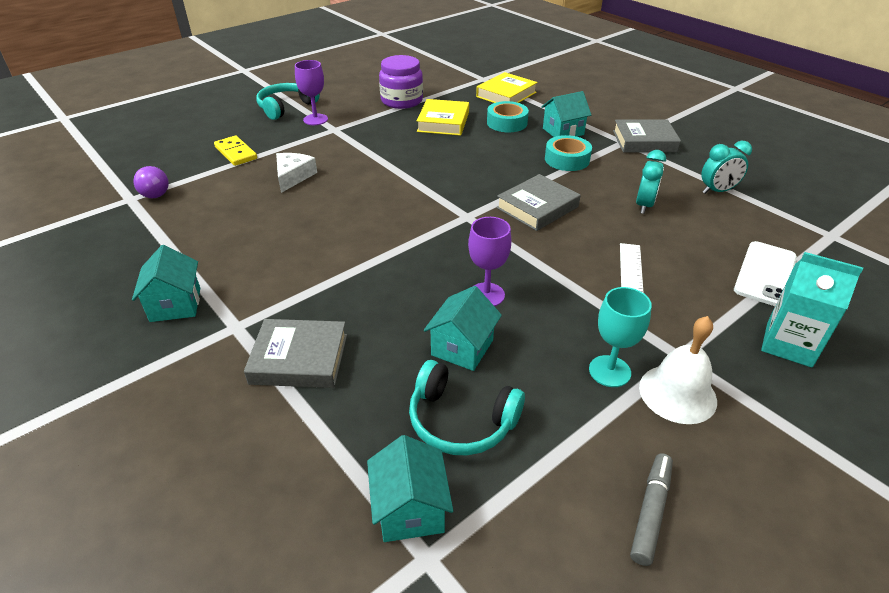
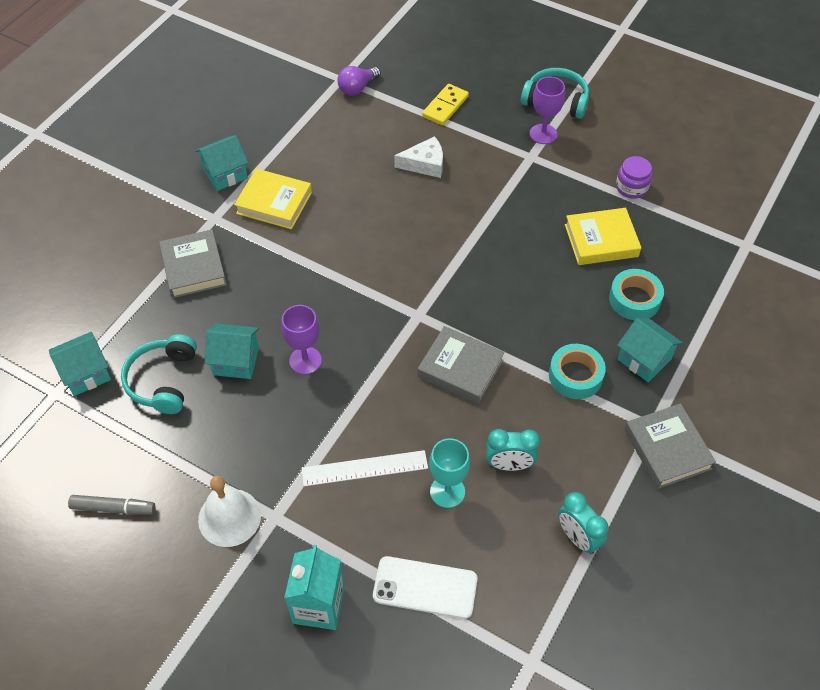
camera: 70 degrees right, 15 degrees up
purple jar [379,55,423,109] -> purple jar [616,156,652,199], size x0.62
yellow book [476,72,538,103] -> yellow book moved to [234,169,312,229]
turquoise goblet [589,287,652,387] -> turquoise goblet moved to [429,438,470,508]

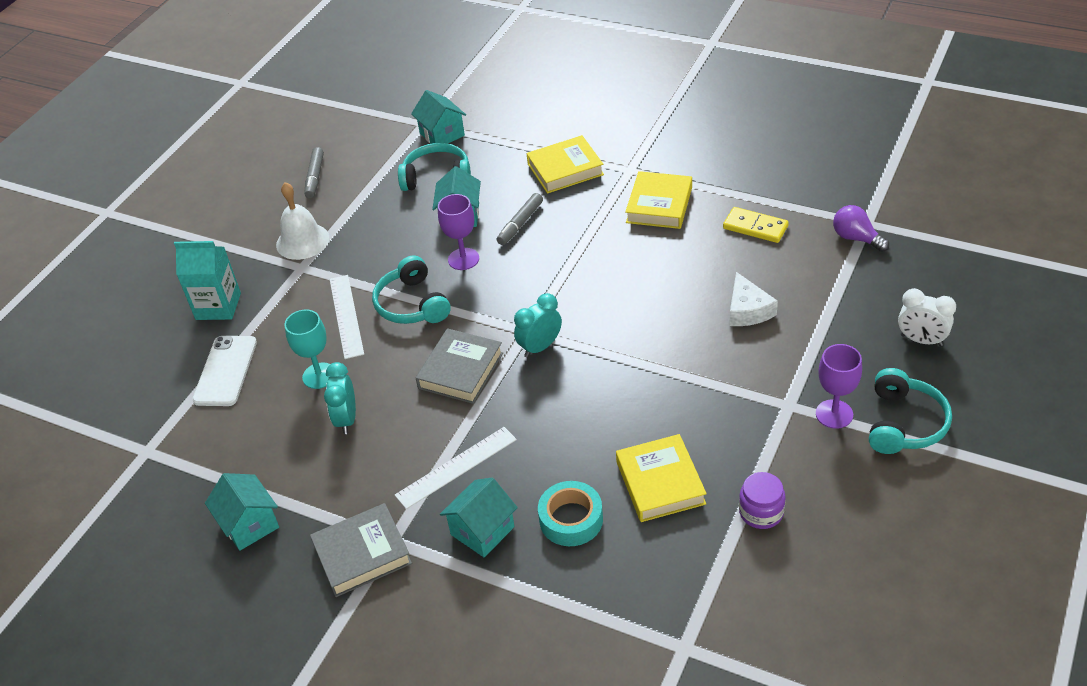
camera: 90 degrees right, 10 degrees down
grey book [159,229,227,298] -> yellow book [526,135,604,194]
turquoise house [195,135,248,191] -> turquoise house moved to [205,473,279,551]
yellow domino [422,84,469,125] -> yellow domino moved to [723,207,789,243]
turquoise tape [549,344,606,399] -> white ruler [395,427,517,509]
turquoise clock [558,492,608,554] -> turquoise clock moved to [514,293,562,358]
none -> turquoise headphones [372,255,451,324]
none -> grey marker [496,193,543,245]
none -> white clock [898,288,956,346]

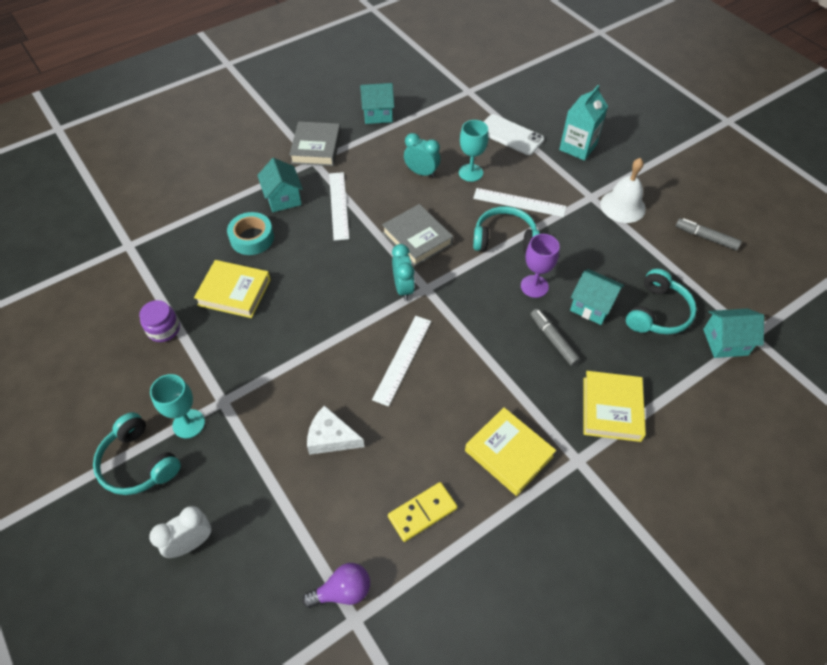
camera: 115 degrees right, 10 degrees up
purple goblet [816,344,862,429] -> turquoise goblet [150,374,205,439]
none -> white ruler [372,316,431,407]

